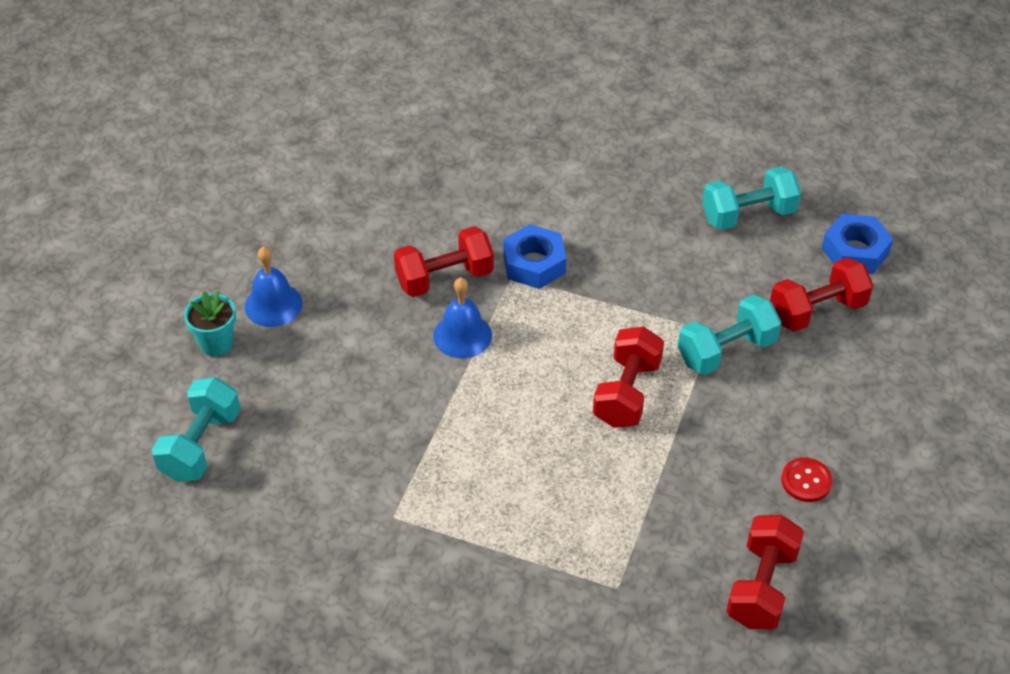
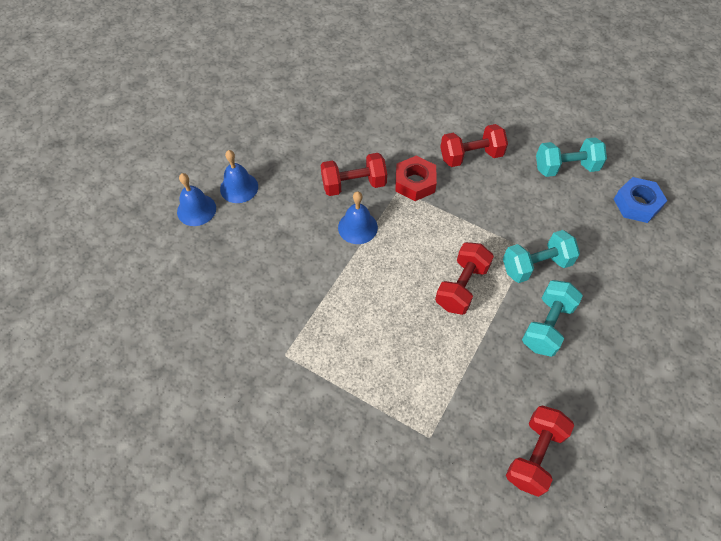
camera: 10 degrees right, 10 degrees up
turquoise dumbbell [152,377,241,482] -> turquoise dumbbell moved to [522,280,583,357]
turquoise flower pot [184,291,236,357] -> blue bell [177,173,216,226]
blue nut [503,224,566,289] -> red nut [395,156,437,201]
red dumbbell [770,257,873,332] -> red dumbbell moved to [440,124,508,167]
red button [781,457,833,502] -> none

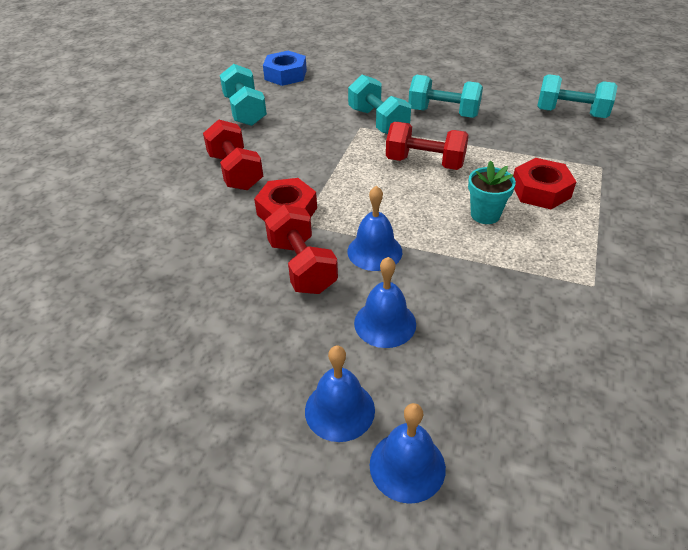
camera: 100 degrees left, 15 degrees down
red dumbbell [506,406,574,497] -> turquoise dumbbell [537,74,617,118]
none -> blue bell [354,257,416,348]
none -> turquoise flower pot [468,161,516,224]
none -> red nut [513,158,576,209]

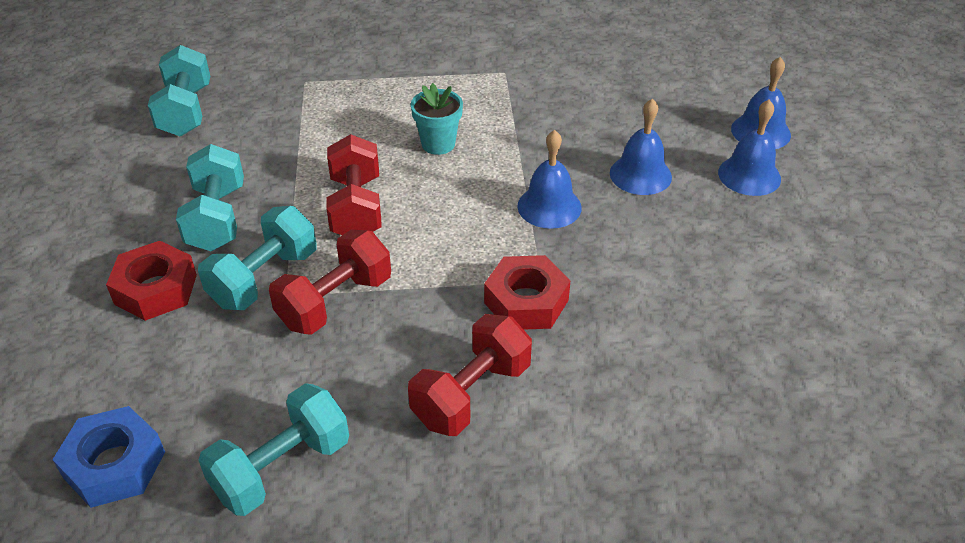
camera: 115 degrees left, 0 degrees up
red dumbbell [265,205,338,294] -> red dumbbell moved to [269,230,391,335]
red nut [513,158,576,209] -> red nut moved to [106,241,197,321]

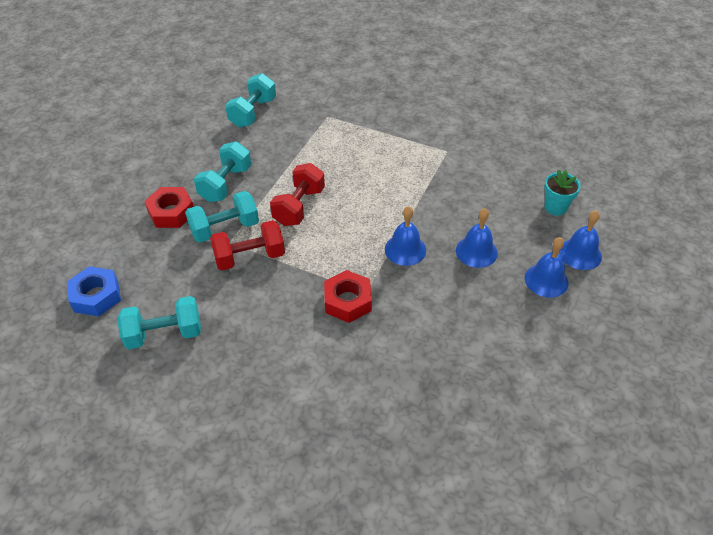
camera: 30 degrees right, 5 degrees up
red dumbbell [408,314,532,436] -> none
turquoise flower pot [411,83,463,155] -> turquoise flower pot moved to [544,169,581,216]

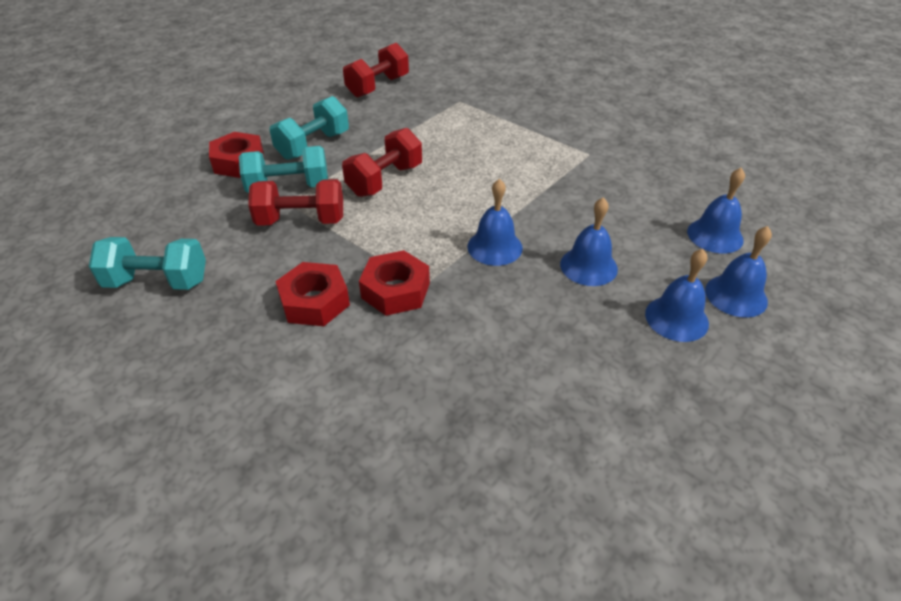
camera: 15 degrees right, 5 degrees down
blue nut [67,266,121,316] -> none
turquoise dumbbell [225,73,276,128] -> red dumbbell [343,43,409,98]
turquoise flower pot [544,169,581,216] -> blue bell [687,168,745,254]
none -> red nut [276,262,350,326]

